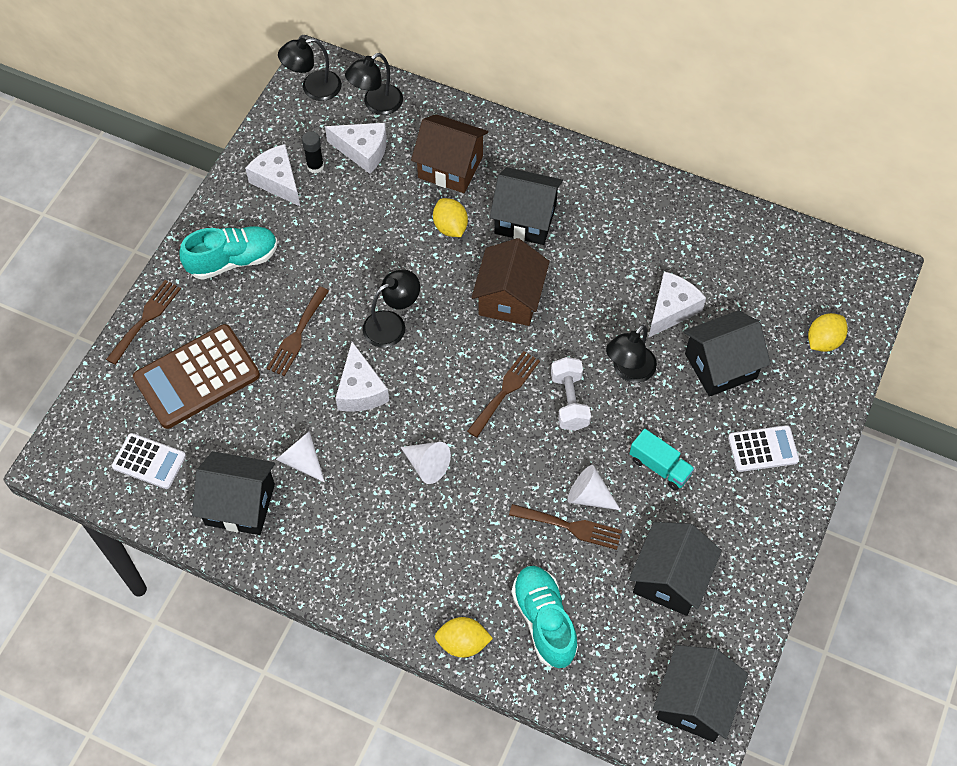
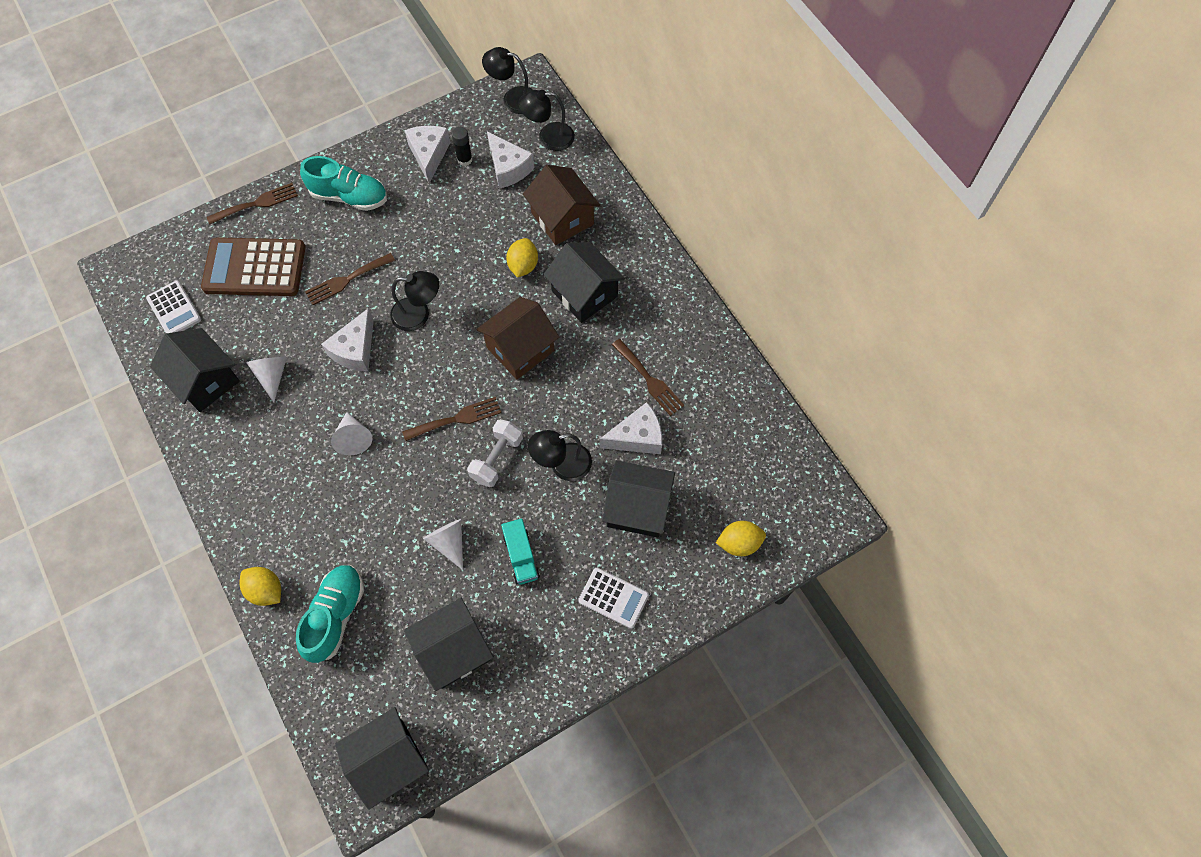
camera: 35 degrees right, 5 degrees up
brown fork [509,504,622,550] -> brown fork moved to [612,339,685,416]

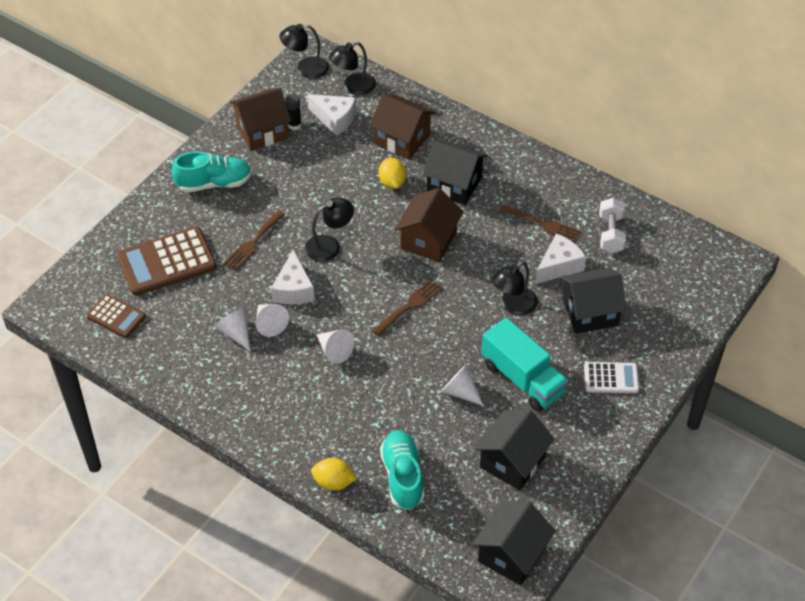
camera: 25 degrees left, 15 degrees down
white calculator [146,281,201,333] -> brown calculator [87,294,146,338]
black house [150,328,240,412] -> none
brown fork [207,183,298,224] -> none
white cheese [404,126,451,183] -> brown house [230,88,291,151]
white dumbbell [467,419,523,487] -> white dumbbell moved to [599,198,626,253]
turquoise truck [501,518,540,585] -> turquoise truck [482,318,568,412], size x1.74
yellow lemon [716,521,766,556] -> none
none -> white cone [256,304,289,337]

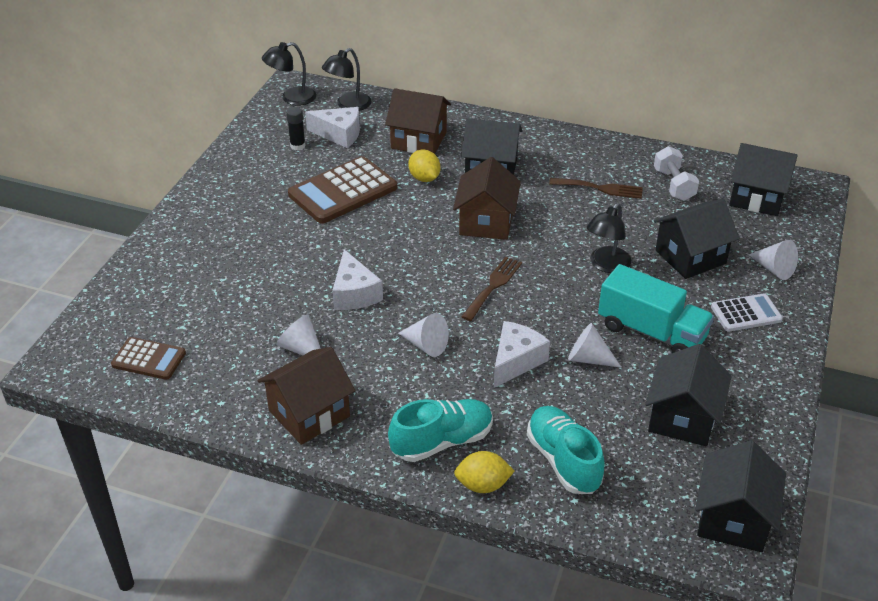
camera: 15 degrees left, 10 degrees down
brown calculator [117,227,217,296] -> brown calculator moved to [288,156,397,224]
turquoise shoe [172,151,252,192] -> turquoise shoe moved to [388,399,493,462]
brown fork [223,211,285,271] -> none
brown house [230,88,291,151] -> brown house moved to [257,347,355,445]
white cone [256,304,289,337] -> white cone moved to [748,240,798,280]
black lamp [305,198,354,262] -> none
white cheese [535,233,586,284] -> white cheese moved to [494,321,550,388]
none -> black house [729,143,798,216]

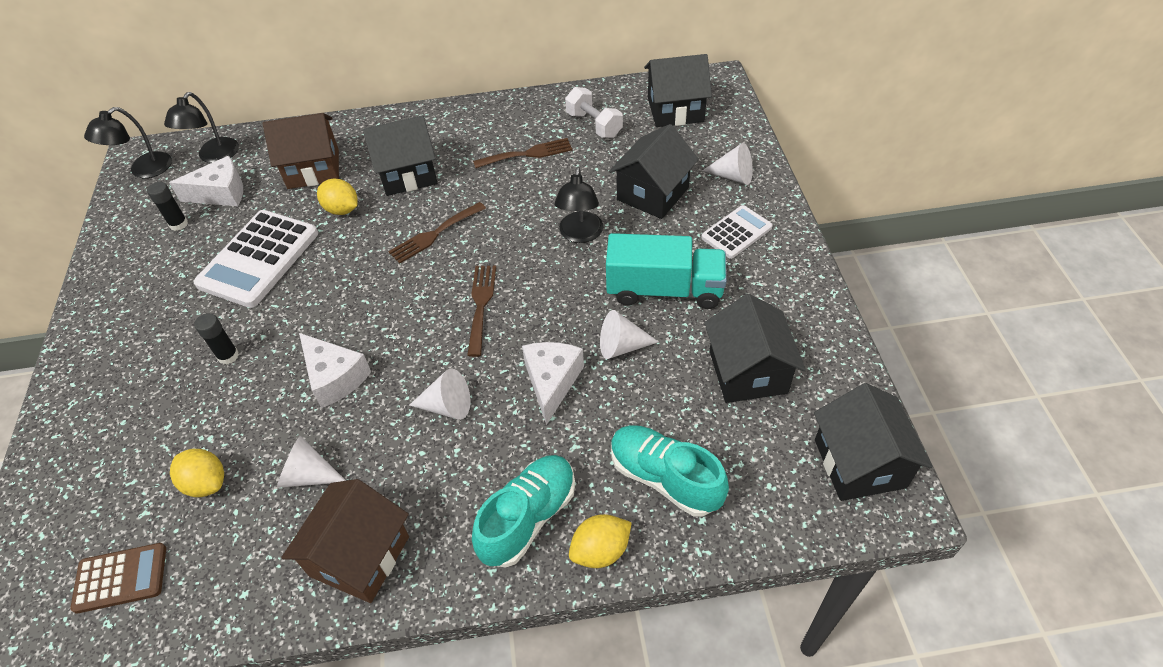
camera: 25 degrees left, 10 degrees up
brown calculator [288,156,397,224] -> white calculator [193,210,318,308]
brown house [453,157,521,240] -> brown fork [388,202,486,264]
none -> yellow lemon [170,449,224,497]
none -> black glue stick [194,313,239,365]

